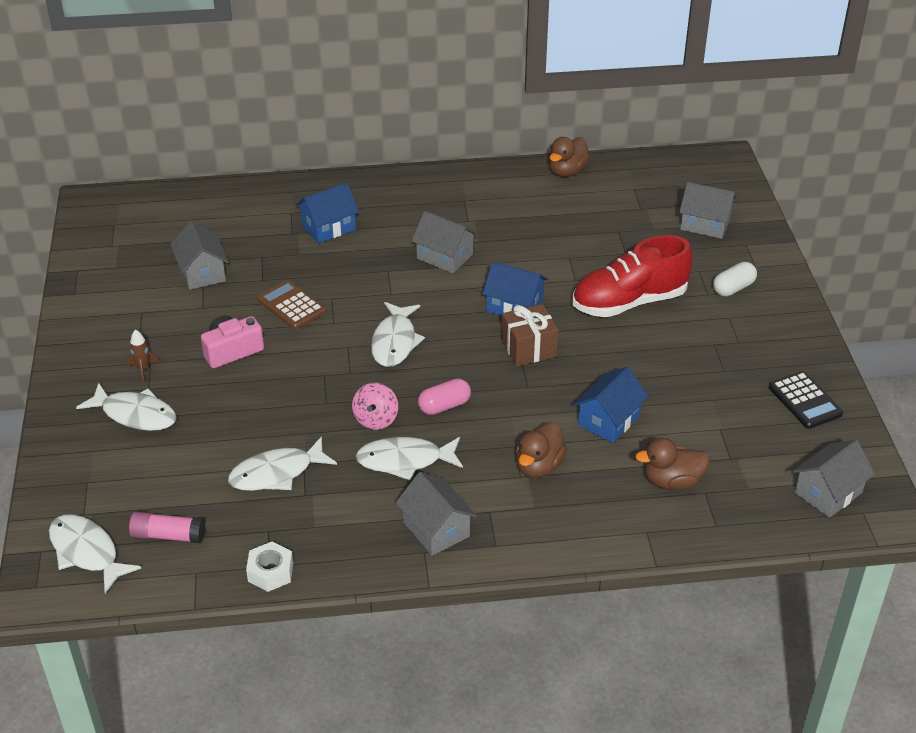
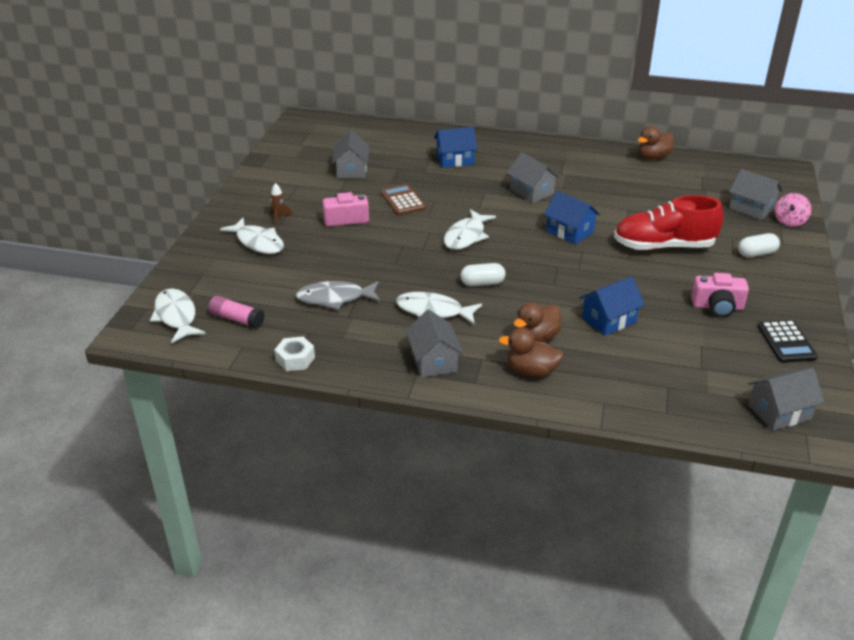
camera: 20 degrees right, 5 degrees down
white fish [228,436,337,491] -> grey fish [296,281,381,310]
pink spinning top [352,383,398,430] -> pink spinning top moved to [775,193,811,227]
pink capsule [418,378,471,415] -> white capsule [460,263,506,286]
brown gift [501,304,558,366] -> none
brown duck [635,438,710,490] -> brown duck moved to [498,328,564,377]
none -> pink camera [691,273,749,317]

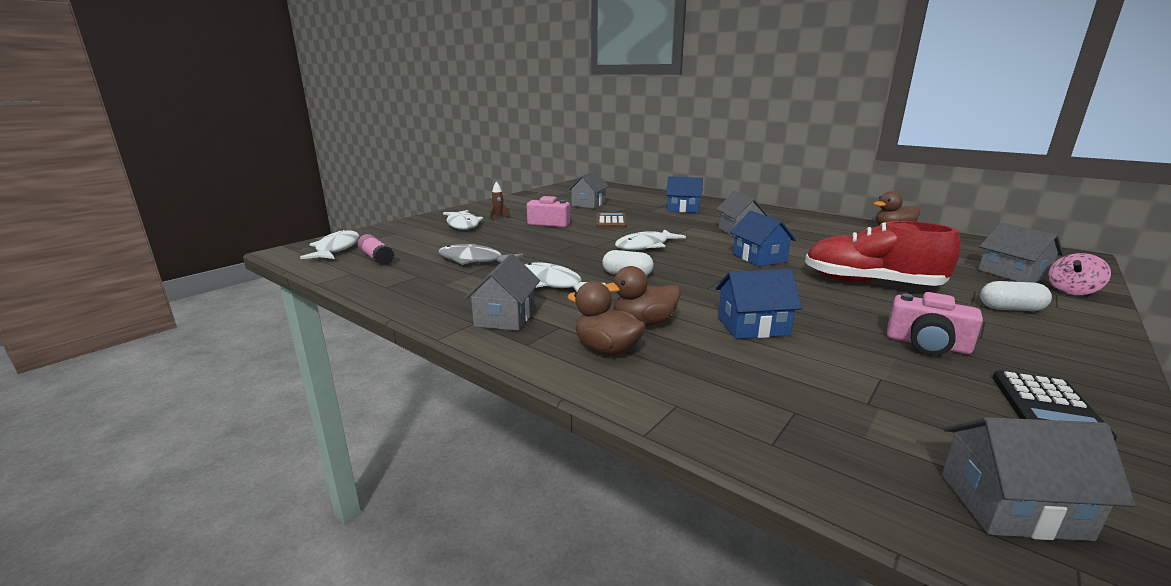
camera: 25 degrees right, 15 degrees down
white nut [274,336,315,371] -> none

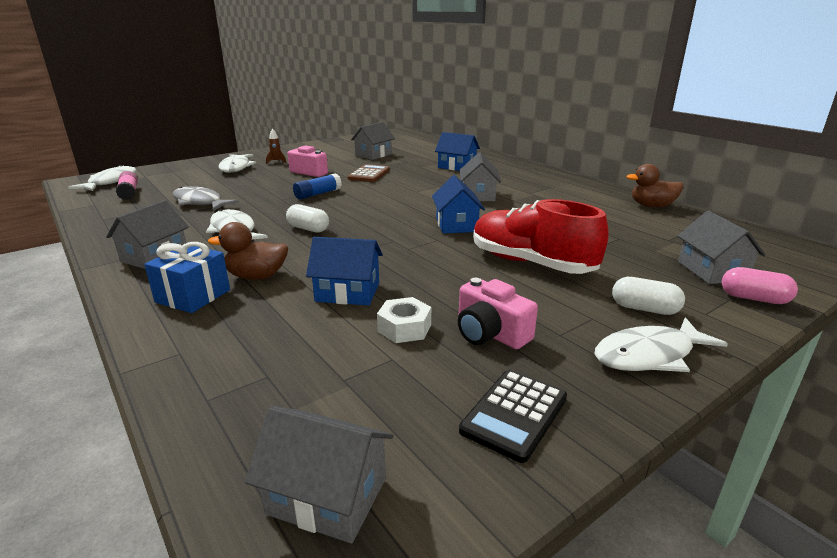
camera: 15 degrees right, 5 degrees up
brown duck [567,281,646,355] -> blue gift [144,242,230,313]
white fish [615,229,686,250] -> white fish moved to [594,317,728,372]
pink spinning top [1048,253,1111,295] -> pink capsule [722,267,798,304]
none -> blue glue stick [293,173,342,200]
none -> white nut [377,297,431,343]

